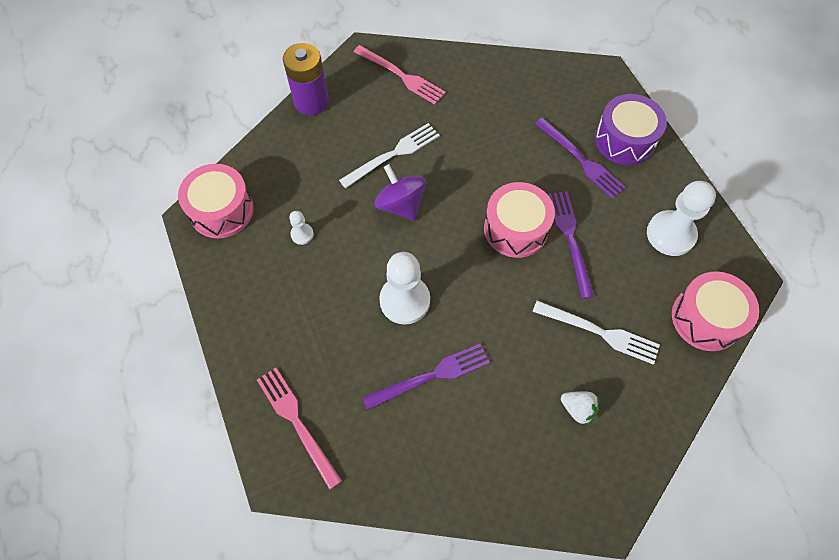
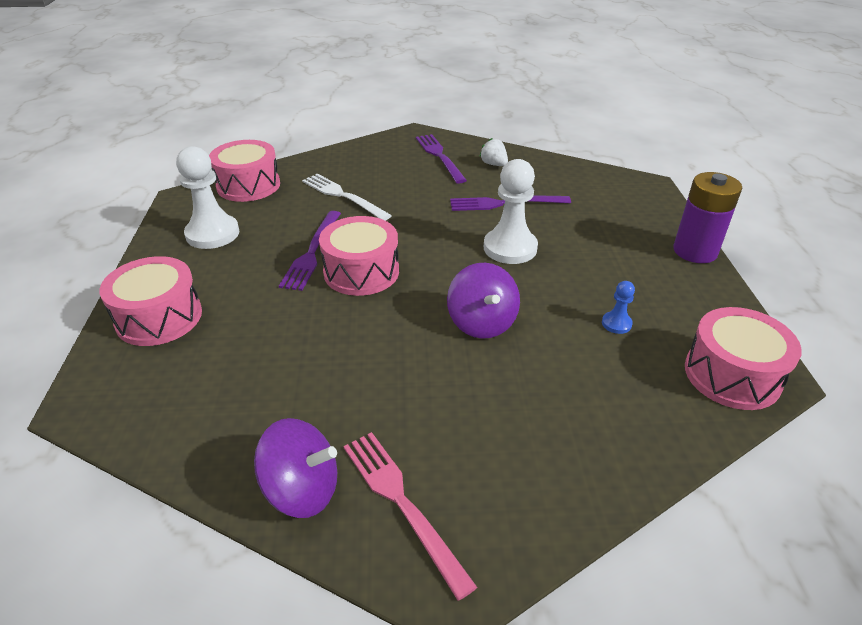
camera: 160 degrees left, 25 degrees down
pink fork [257,368,342,490] -> none
purple battery [283,43,329,115] -> purple battery moved to [673,172,742,263]
white pawn [289,211,314,245] -> blue pawn [602,281,635,334]
white fork [339,123,440,188] -> none
purple fork [535,118,626,199] -> purple fork moved to [416,134,467,184]
white strawberry [561,391,599,425] -> white strawberry moved to [479,138,508,166]
purple drum [595,94,667,165] -> pink drum [99,256,202,346]
none -> purple spinning top [254,418,337,518]

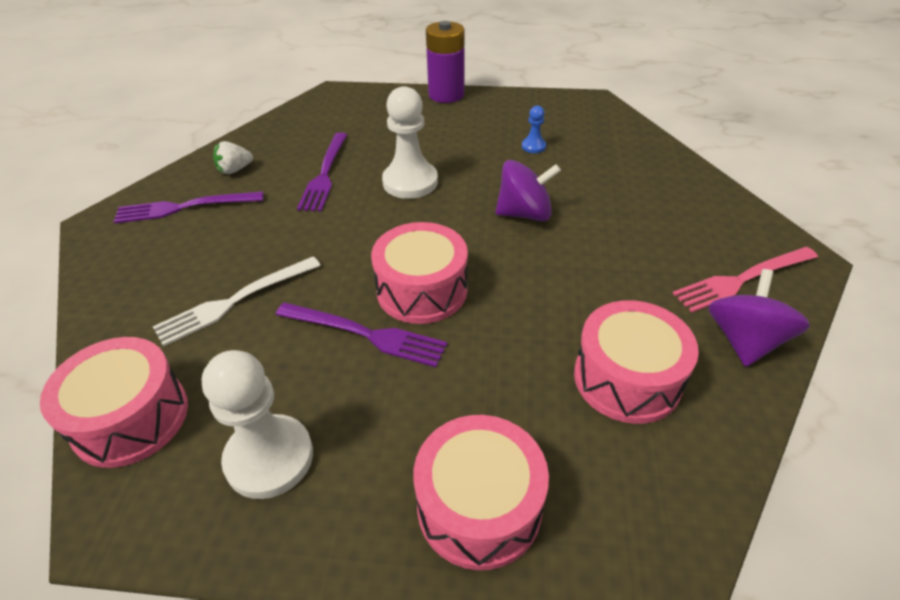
camera: 80 degrees left, 5 degrees up
pink drum [685,307,802,410] -> pink drum moved to [574,300,699,424]

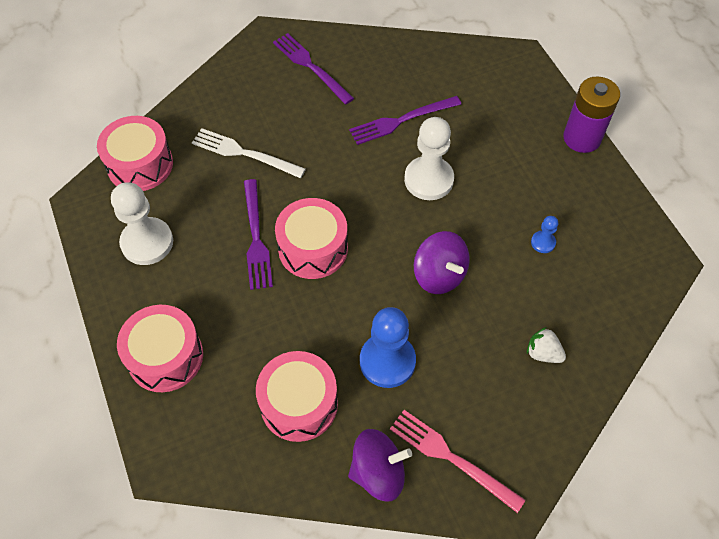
camera: 60 degrees right, 15 degrees up
white strawberry [213,141,253,174] -> white strawberry moved to [527,327,566,363]
none -> blue pawn [360,307,416,388]

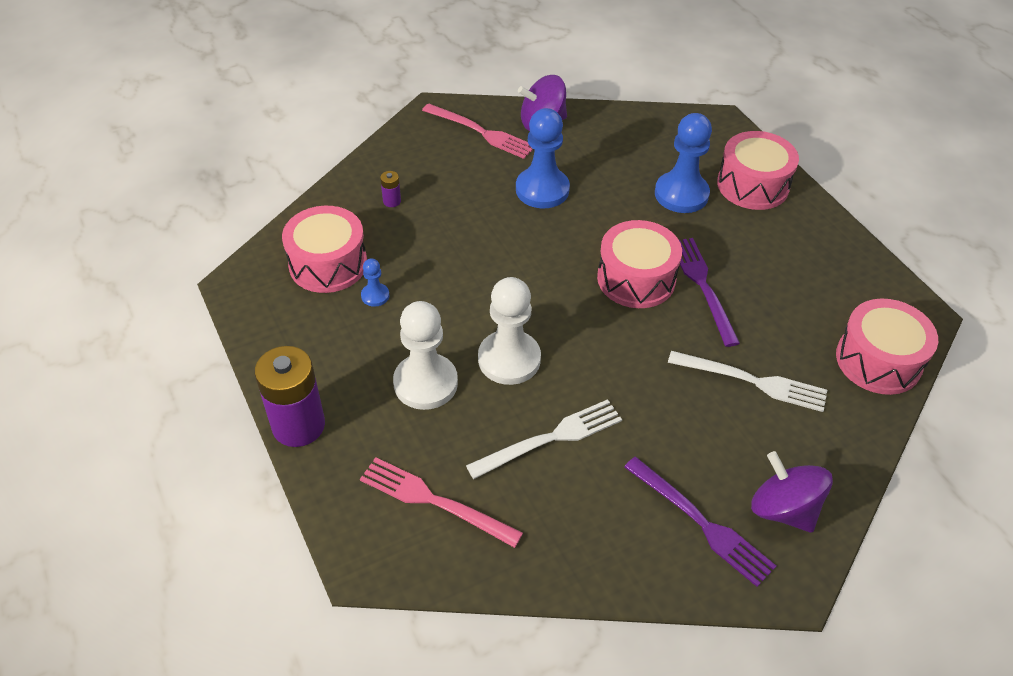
camera: 175 degrees right, 10 degrees down
white pawn [111,182,173,265] -> white pawn moved to [393,301,458,410]
pink drum [256,351,338,442] -> pink drum moved to [282,206,367,293]
purple fork [349,96,461,145] -> white fork [466,399,622,479]
purple spinning top [414,231,470,294] -> purple spinning top moved to [751,451,833,533]
white strawberry [527,327,566,363] -> purple battery [380,171,401,207]
none -> pink fork [360,457,523,548]
none -> blue pawn [655,113,712,213]

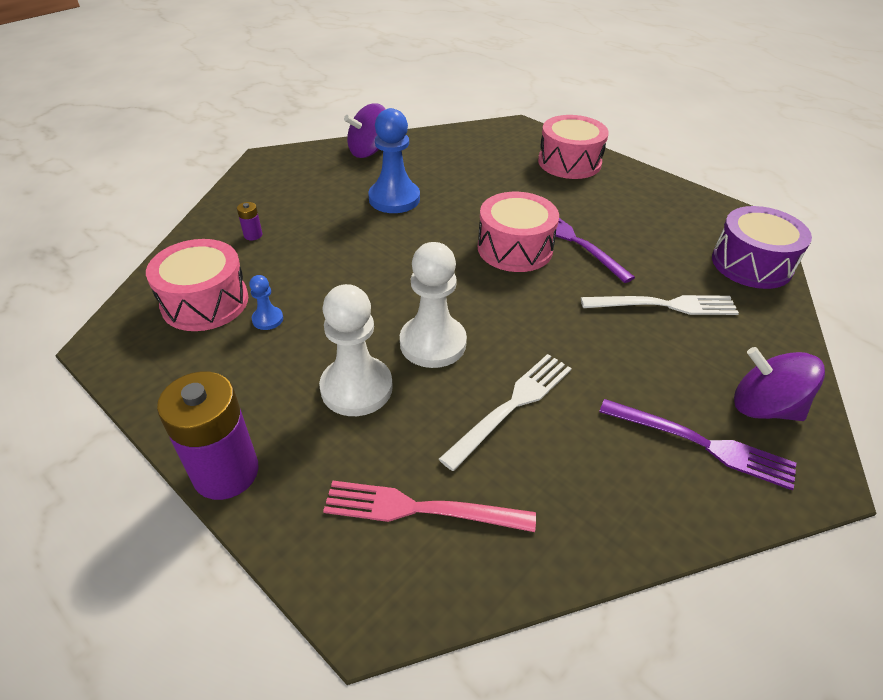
camera: 20 degrees left, 5 degrees down
pink fork [422,103,533,159] -> none
blue pawn [655,113,712,213] -> none
pink drum [836,299,938,395] -> purple drum [712,206,812,289]

